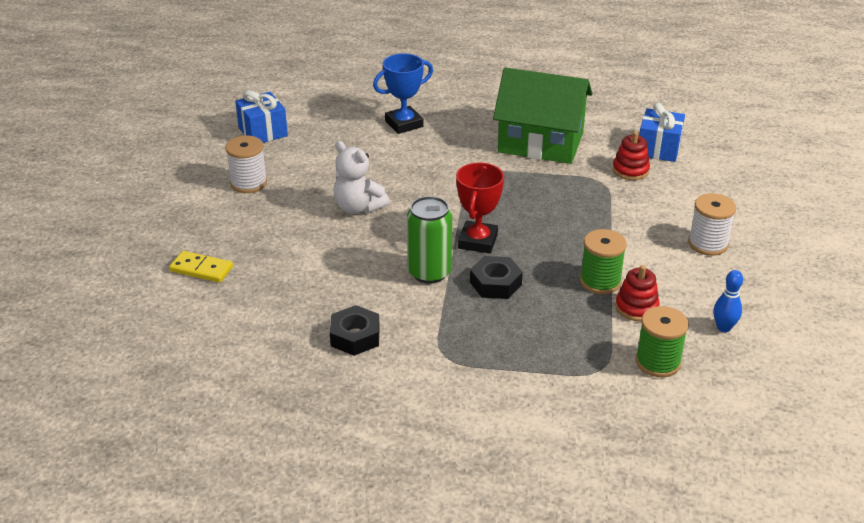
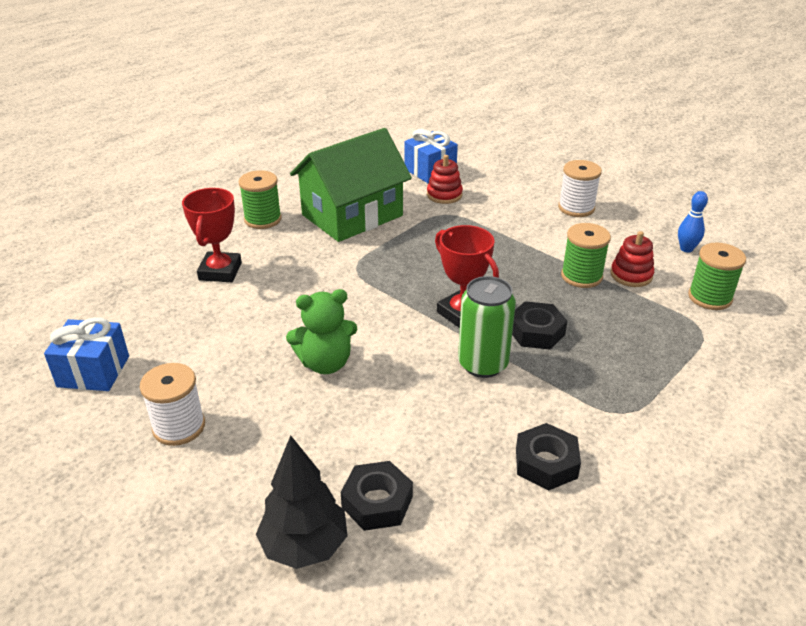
camera: 55 degrees left, 0 degrees up
yellow domino [169,251,233,283] -> black tree [256,435,348,569]
white teddy bear [334,141,389,214] -> green teddy bear [286,289,357,374]
blue trophy [373,53,433,134] -> red trophy [182,188,242,282]
none -> green spool [239,170,282,229]
none -> black nut [341,461,413,531]

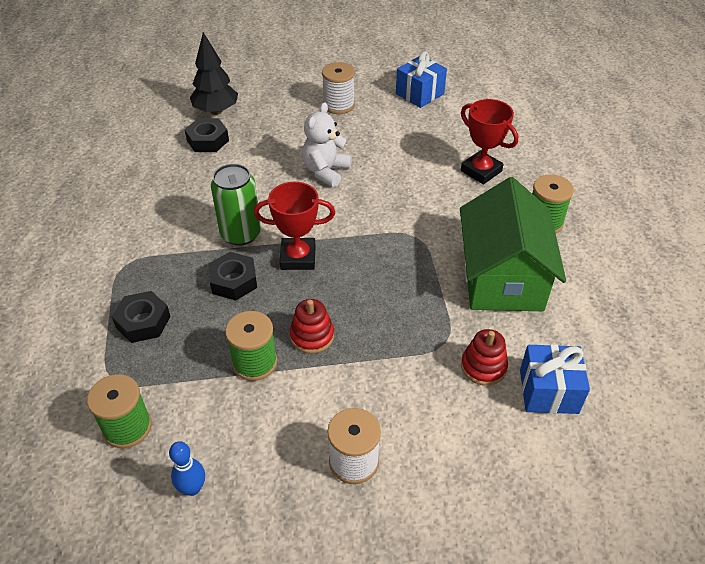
camera: 130 degrees right, 10 degrees up
green teddy bear [286,289,357,374] -> white teddy bear [302,102,352,187]
black nut [516,423,581,490] -> black nut moved to [111,291,171,343]
red stacking toy [611,231,654,287] -> red stacking toy moved to [290,299,334,354]

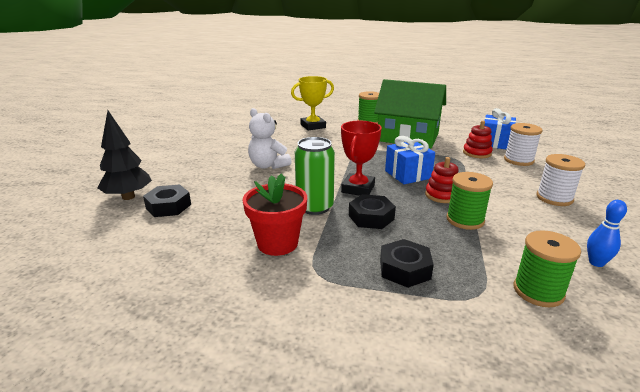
camera: 70 degrees left, 20 degrees down
white spool [322,62,355,114] -> white spool moved to [504,123,543,166]
blue gift [396,51,447,108] -> blue gift moved to [385,136,435,184]
red trophy [461,99,518,185] -> yellow trophy [291,76,334,131]
none -> red flower pot [243,173,307,256]

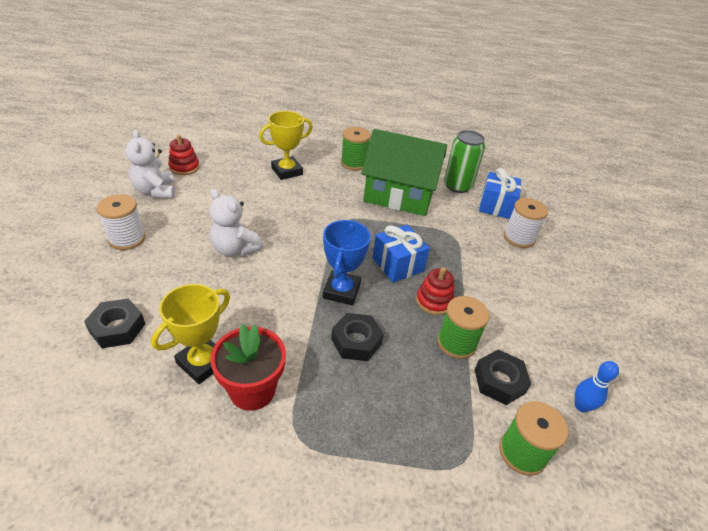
camera: 10 degrees left, 15 degrees up
black tree [97,111,152,200] -> none
green can [295,137,335,215] -> green can moved to [444,130,485,193]
red trophy [341,121,382,196] -> blue trophy [323,220,371,306]
black nut [380,239,434,288] -> black nut moved to [475,350,531,405]
red stacking toy [463,121,493,158] -> red stacking toy moved to [168,135,200,175]
white spool [536,154,585,206] -> white spool moved to [97,194,145,250]
none -> white teddy bear [125,130,175,198]
none -> yellow trophy [151,284,230,384]

